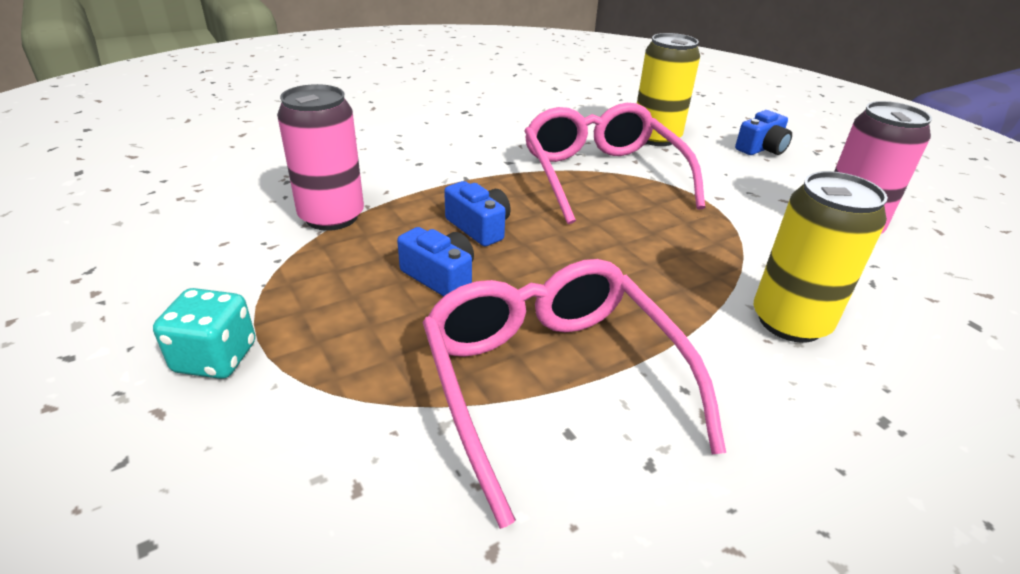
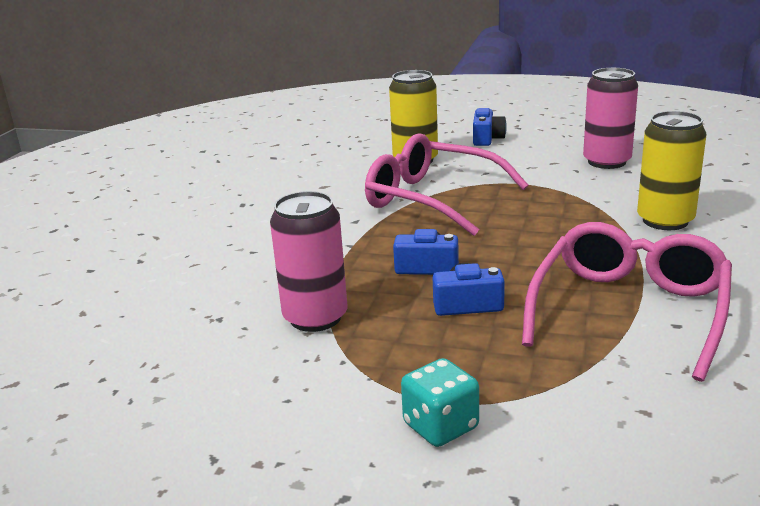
camera: 40 degrees left, 10 degrees down
pink glasses [422,259,726,529] -> pink glasses turned 90 degrees clockwise [522,222,732,382]

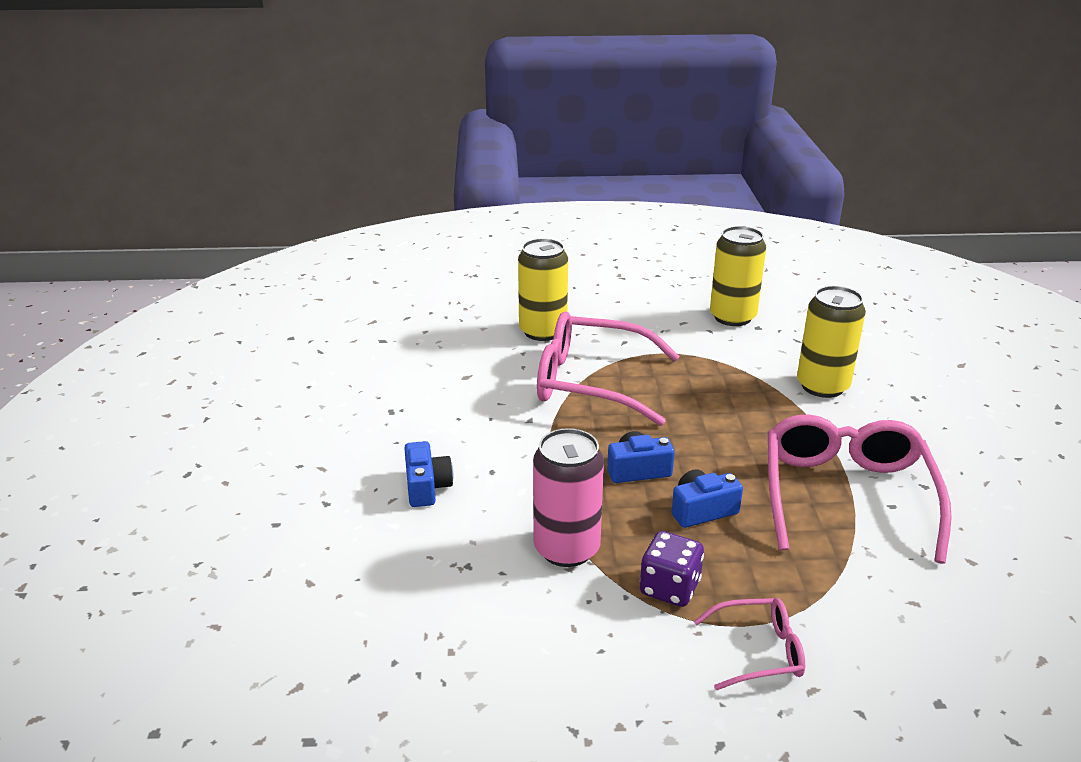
camera: 20 degrees left, 5 degrees up
turquoise dice [401,358,479,447] -> pink glasses [694,598,805,690]
blue camera [473,108,507,146] -> blue camera moved to [404,441,453,507]
pink can [583,68,638,169] -> yellow can [710,226,766,326]
none -> purple dice [640,531,704,607]

